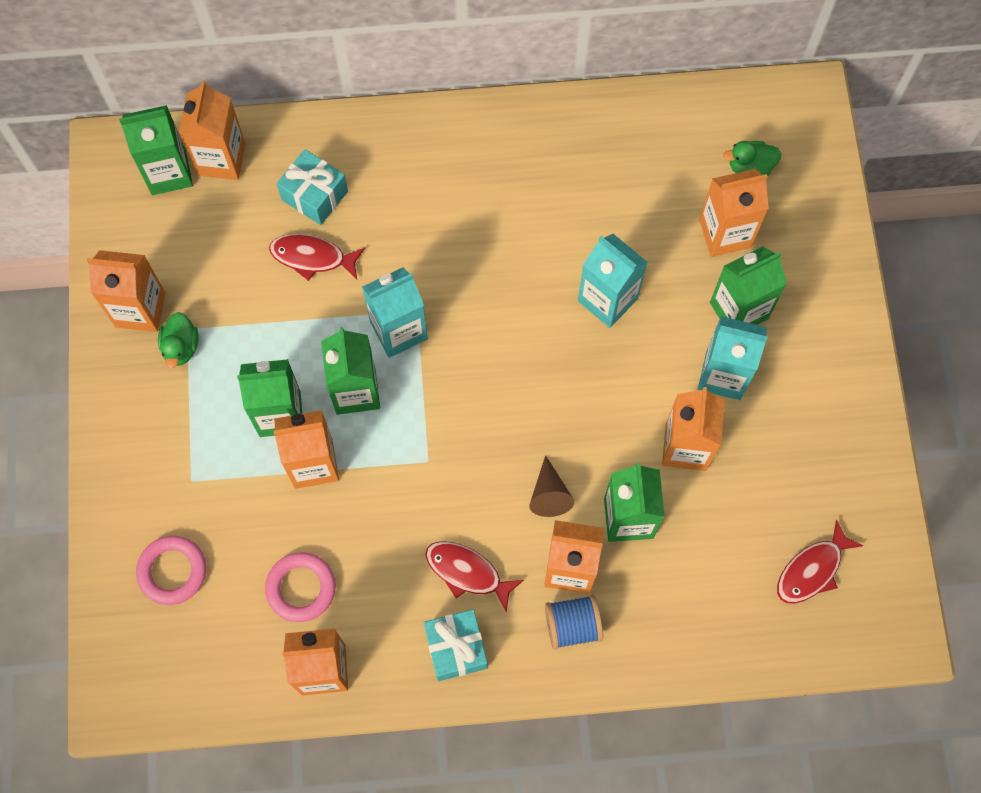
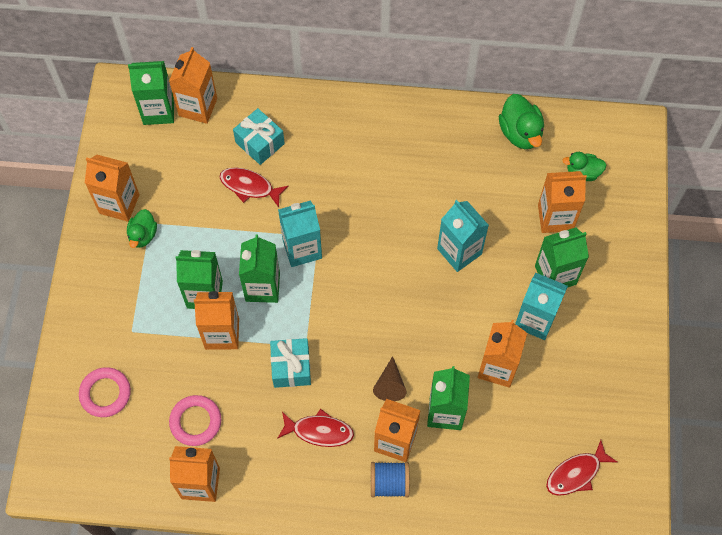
camera: 10 degrees right, 5 degrees down
turquoise gift [424,609,488,681] -> turquoise gift moved to [270,338,311,388]
red fish [425,541,524,612] -> red fish turned 150 degrees clockwise [277,409,354,447]
none -> green duck [499,94,544,149]

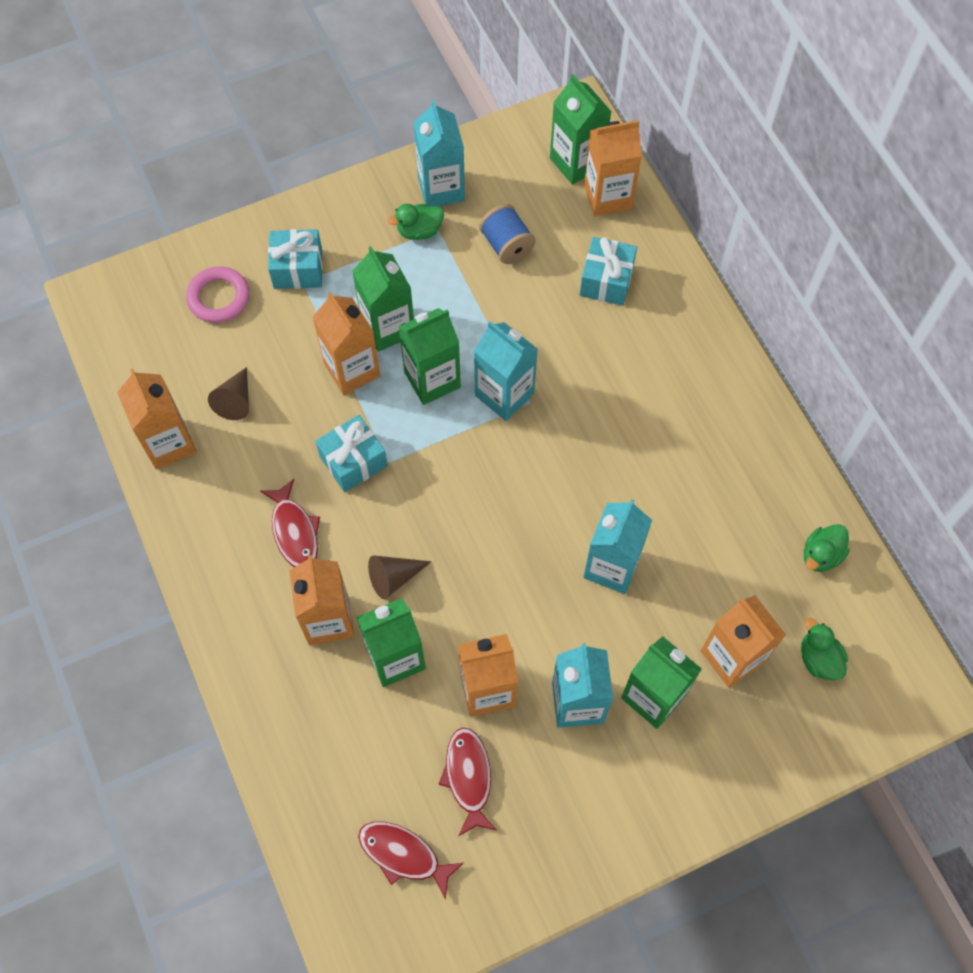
camera: 60 degrees right, 0 degrees up
orange carton [85,155,140,222] -> turquoise carton [413,100,465,206]
pink ring [169,395,221,446] -> brown cone [208,367,249,420]
red fish [219,167,289,207] -> red fish moved to [438,727,497,836]
blue spool [371,462,409,497] -> blue spool moved to [479,204,536,264]
green duck [499,94,544,149] -> green duck [804,524,849,572], size x0.66
none -> turquoise gift [268,229,323,289]

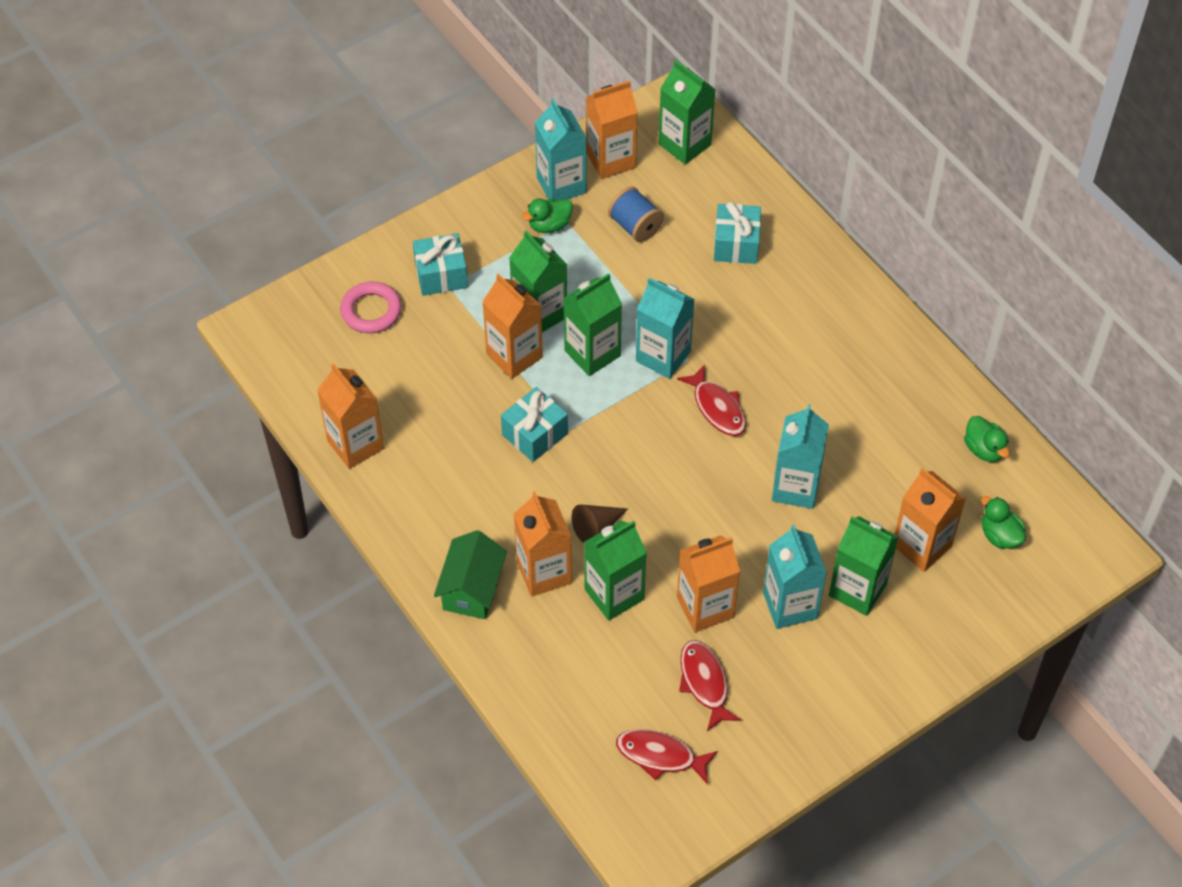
camera: 10 degrees left, 10 degrees down
brown cone [208,367,249,420] -> none
red fish [260,479,320,567] -> red fish moved to [677,364,746,436]
orange carton [584,120,642,217] -> orange carton moved to [586,80,638,179]
green duck [804,524,849,572] -> green duck turned 60 degrees counterclockwise [964,416,1009,462]
none -> green house [434,530,507,619]

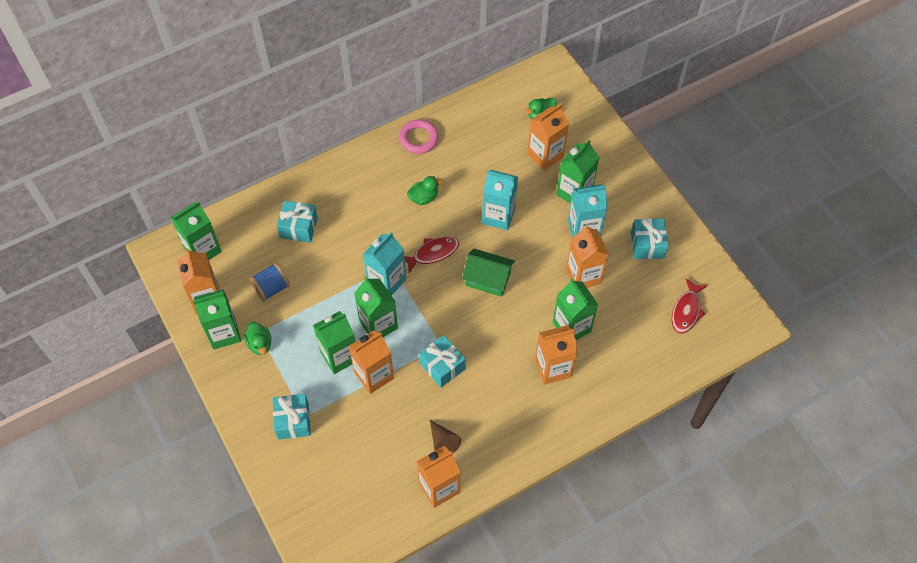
camera: 85 degrees left, 5 degrees up
pink ring [340,282,402,333] -> pink ring moved to [399,119,439,154]
green house [434,530,507,619] -> green house moved to [462,249,515,297]
turquoise carton [535,99,587,201] -> green carton [193,289,241,350]
brown cone [572,504,628,543] -> brown cone moved to [430,420,461,453]
red fish [679,641,741,731] -> none
green duck [964,416,1009,462] -> green duck moved to [407,176,443,205]
none -> turquoise gift [631,218,668,259]

